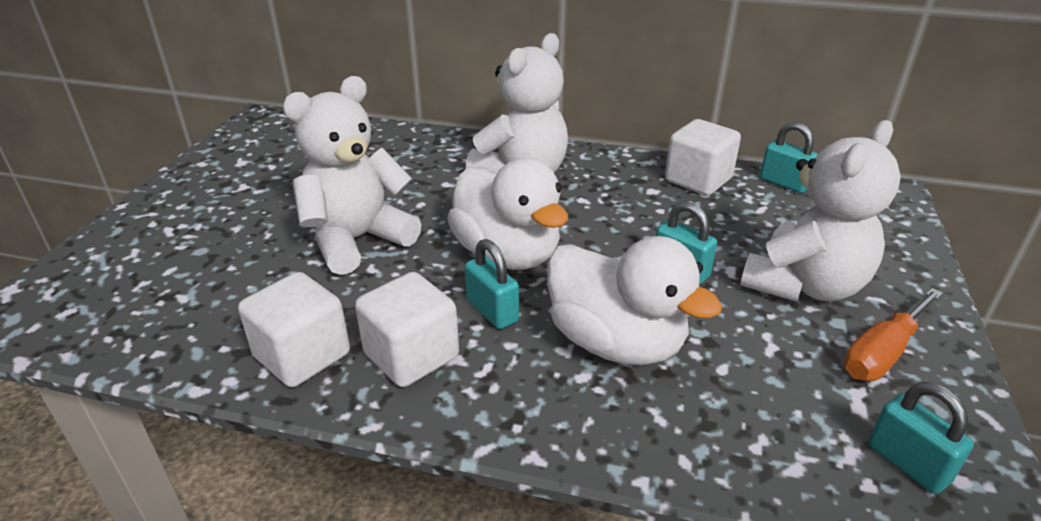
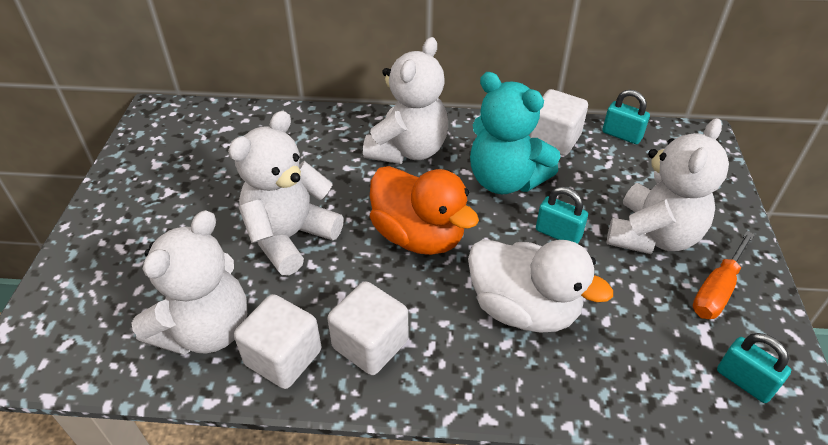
camera: 10 degrees left, 10 degrees up
white duck [447,158,568,270] -> orange duck [370,166,479,255]
turquoise padlock [465,239,519,329] -> none
none -> white teddy bear [131,210,247,355]
none -> turquoise teddy bear [470,72,560,194]

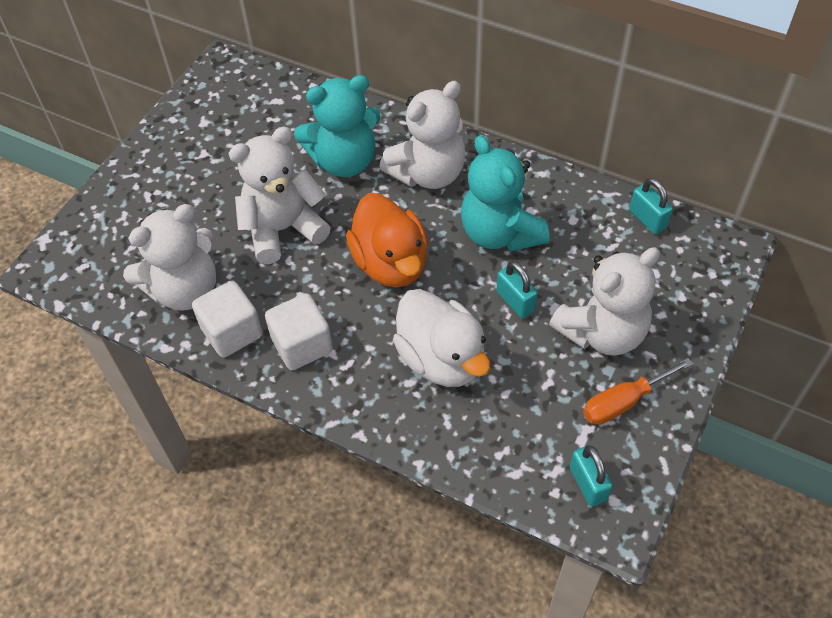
camera: 25 degrees right, 10 degrees up
white cube [529,89,588,156] -> none
none -> turquoise teddy bear [294,75,381,177]

